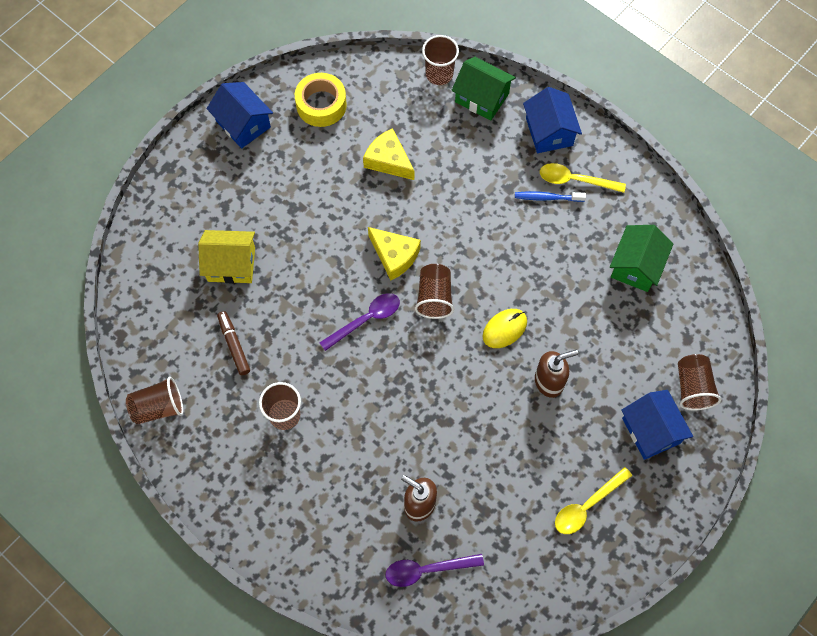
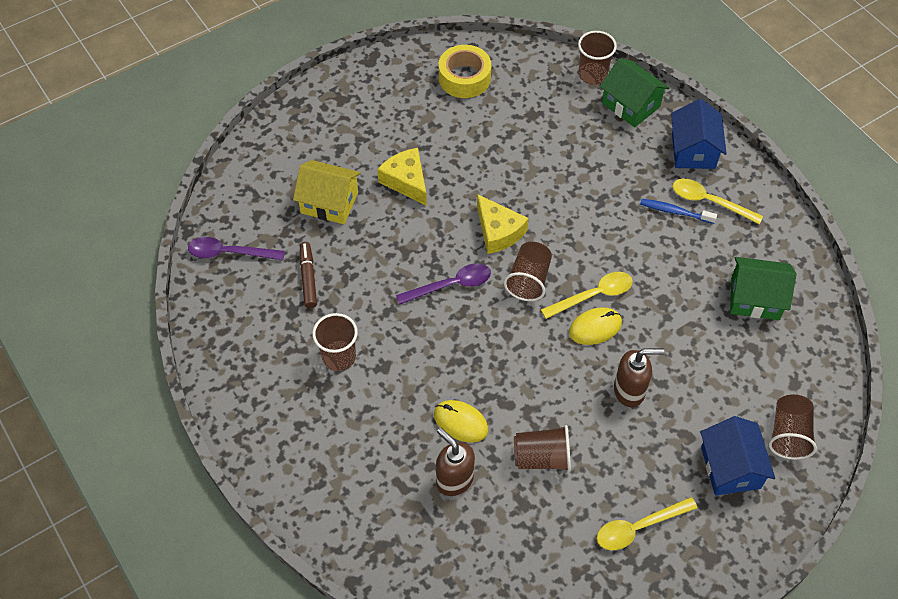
camera: 15 degrees right, 10 degrees down
brown cup [126,377,183,424] -> brown cup moved to [514,425,571,472]
blue house [207,82,273,148] -> none
yellow cheese [363,128,414,180] -> yellow cheese moved to [377,148,427,206]
purple spoon [386,554,484,587] -> purple spoon moved to [188,237,285,260]
green house [610,225,674,292] -> green house turned 60 degrees clockwise [730,257,796,320]
none -> yellow mouse [434,400,488,443]
none -> yellow spoon [541,272,633,319]

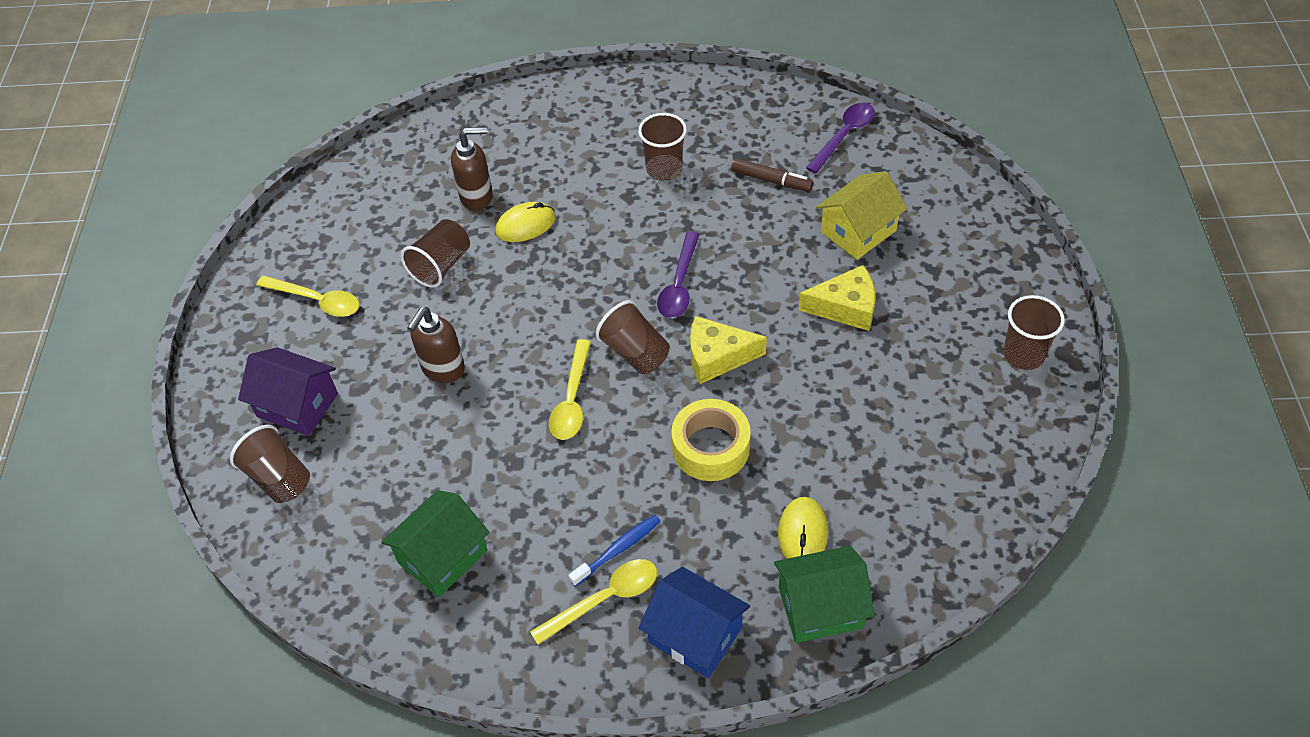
camera: 125 degrees right, 5 degrees down
yellow tape [439,45,491,98] -> yellow tape moved to [671,399,751,481]
yellow mouse [569,307,622,345] -> yellow mouse moved to [778,497,828,559]
brown cup [578,31,617,85] -> brown cup moved to [1003,295,1065,370]
yellow spoon [597,497,698,550] -> yellow spoon turned 105 degrees clockwise [256,276,360,317]
blue house [700,416,775,495] -> purple house [238,347,338,436]

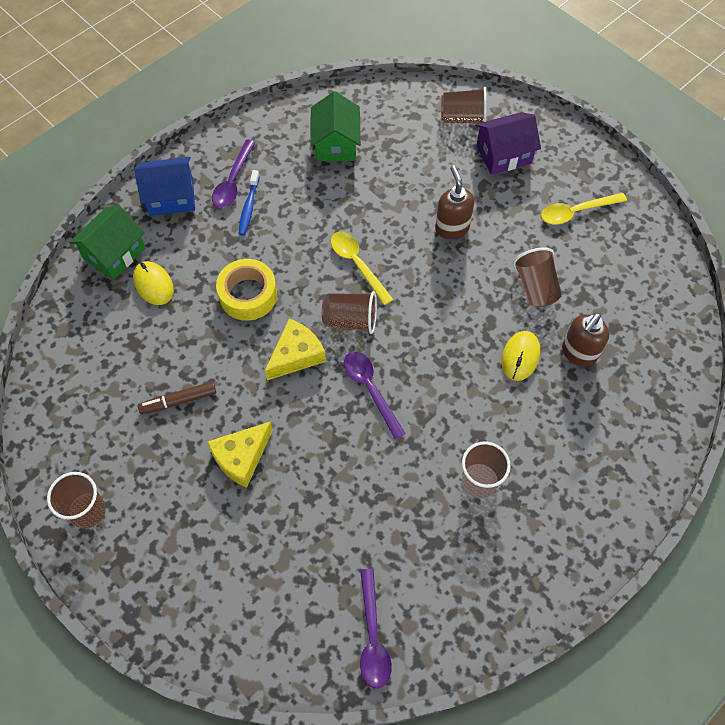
camera: 135 degrees right, 10 degrees up
yellow spoon [530,559,657,645] -> purple spoon [212,139,256,208]
brown marker [731,158,813,192] -> brown marker moved to [138,381,216,415]
yellow house [816,171,908,260] -> none

